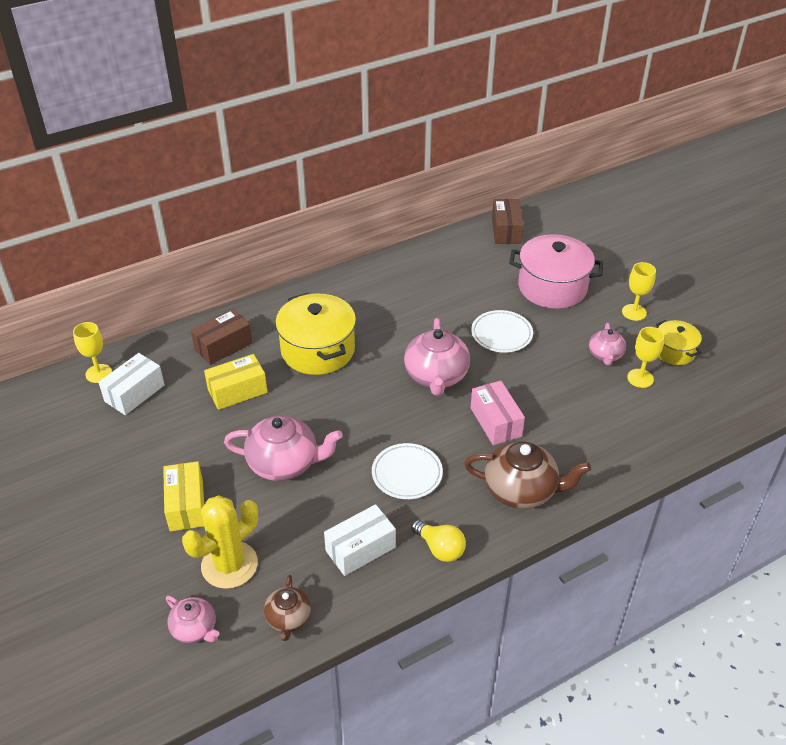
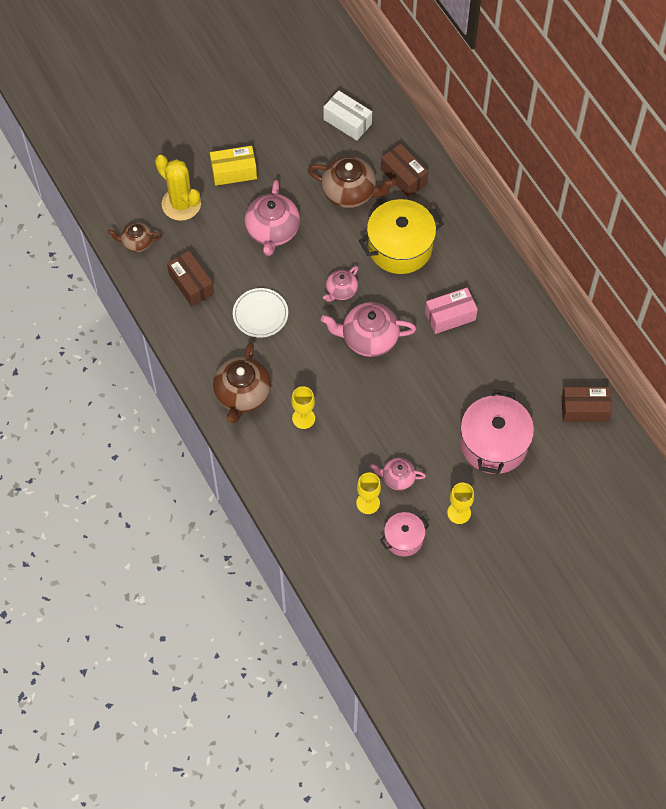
camera: 90 degrees right, 20 degrees up
yellow goblet [73,322,112,383] -> yellow goblet moved to [291,386,315,429]
pink teapot [166,596,220,643] -> pink teapot moved to [323,266,358,302]
yellow box [204,354,268,410] -> brown teapot [308,156,396,208]
white box [324,504,396,576] -> brown box [167,251,214,306]
yellow light bulb [411,520,466,562] -> none
white plate [471,310,533,353] -> none
pink box [471,381,525,445] -> pink box moved to [425,288,478,334]
yellow pot [656,320,702,365] -> pink pot [380,512,429,557]

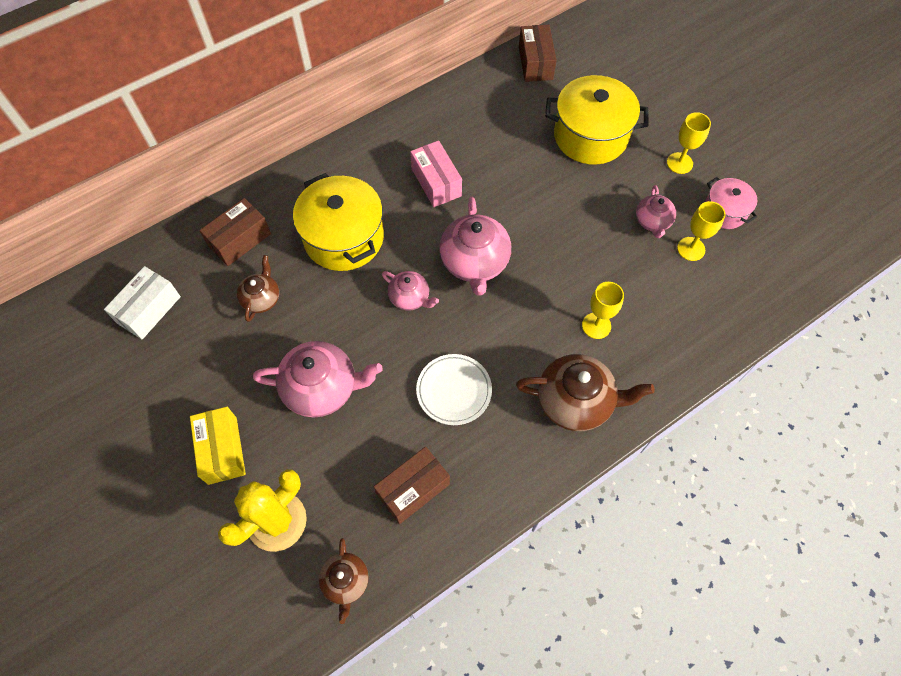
camera: 95 degrees left, 0 degrees up
brown teapot [308,156,396,208] -> brown teapot [237,255,279,322], size x0.57
pink pot [460,389,534,474] -> yellow pot [545,75,649,165]

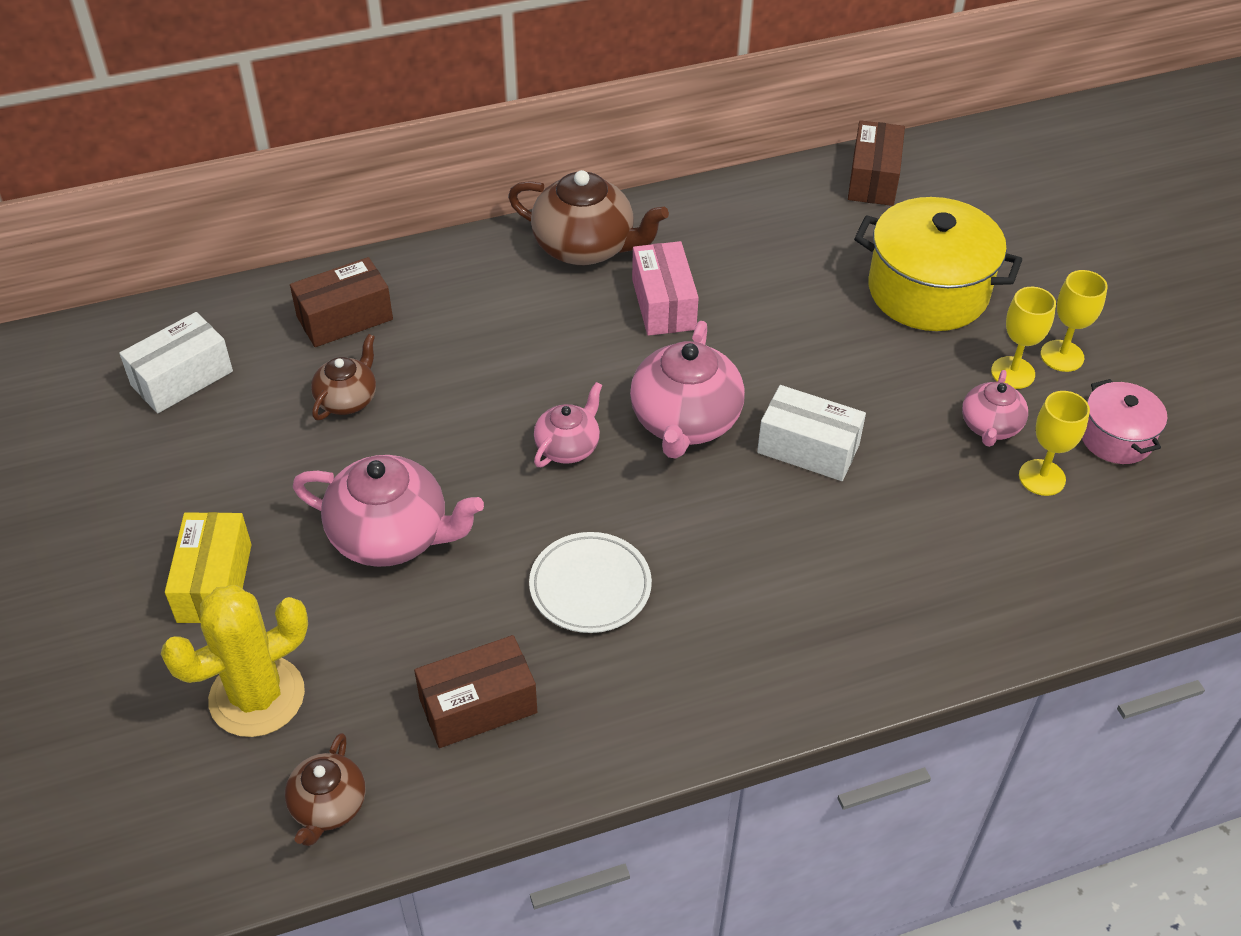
camera: 15 degrees right, 15 degrees down
yellow pot [293,173,384,271] -> none
pink teapot [382,271,439,311] -> pink teapot turned 105 degrees counterclockwise [534,382,602,467]
brown teapot [516,354,655,431] -> brown teapot moved to [508,170,669,265]
yellow goblet [582,282,624,339] -> yellow goblet moved to [991,287,1056,389]
none -> white box [757,385,866,481]

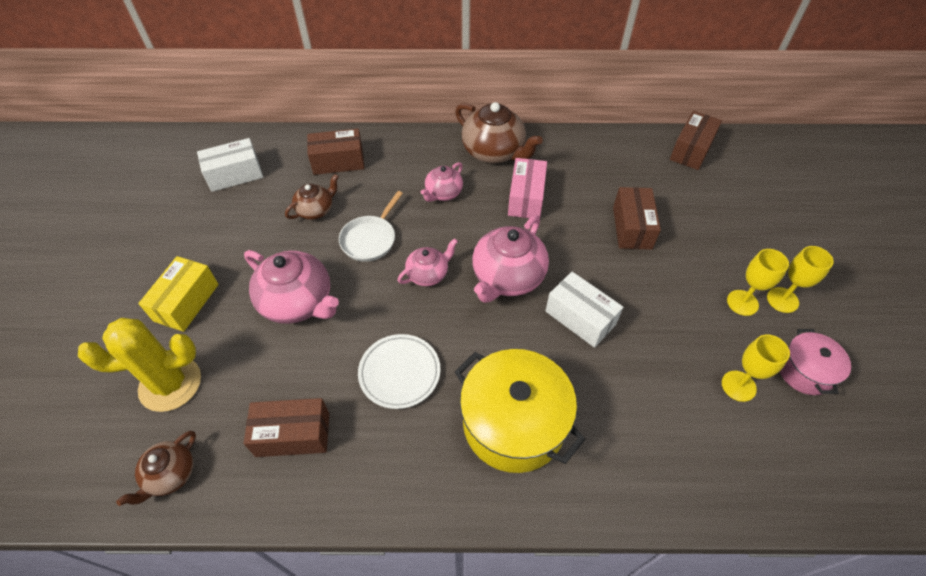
camera: 20 degrees right, 5 degrees up
yellow pot [854,197,1022,331] -> yellow pot moved to [455,349,586,473]
pink teapot [962,370,1028,447] -> pink teapot moved to [421,162,463,202]
none -> white pan [339,191,403,262]
none -> brown box [613,187,661,250]

